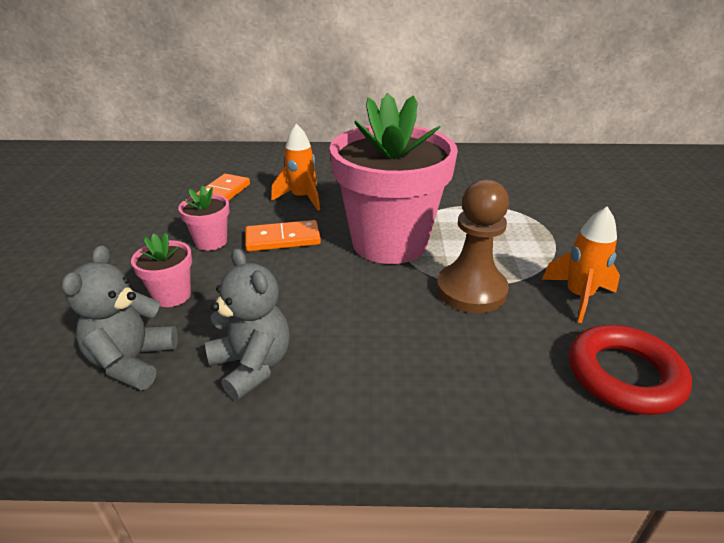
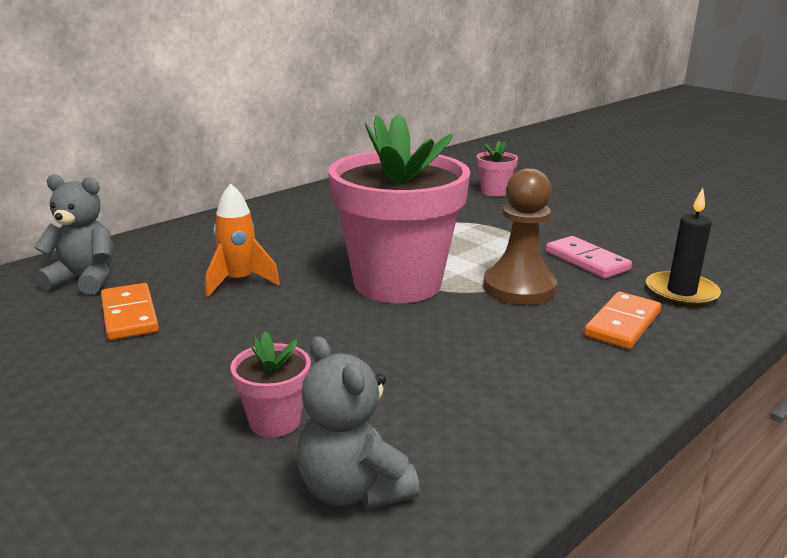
camera: 45 degrees left, 10 degrees down
pink flower pot [178,186,229,251] -> pink flower pot moved to [477,141,518,197]
grey teddy bear [205,248,290,400] -> grey teddy bear moved to [34,175,113,295]
orange domino [245,220,321,252] -> orange domino moved to [584,292,661,349]
orange rocket [542,207,620,323] -> pink domino [546,236,632,279]
red ring [569,325,692,415] -> black candle [646,188,721,307]

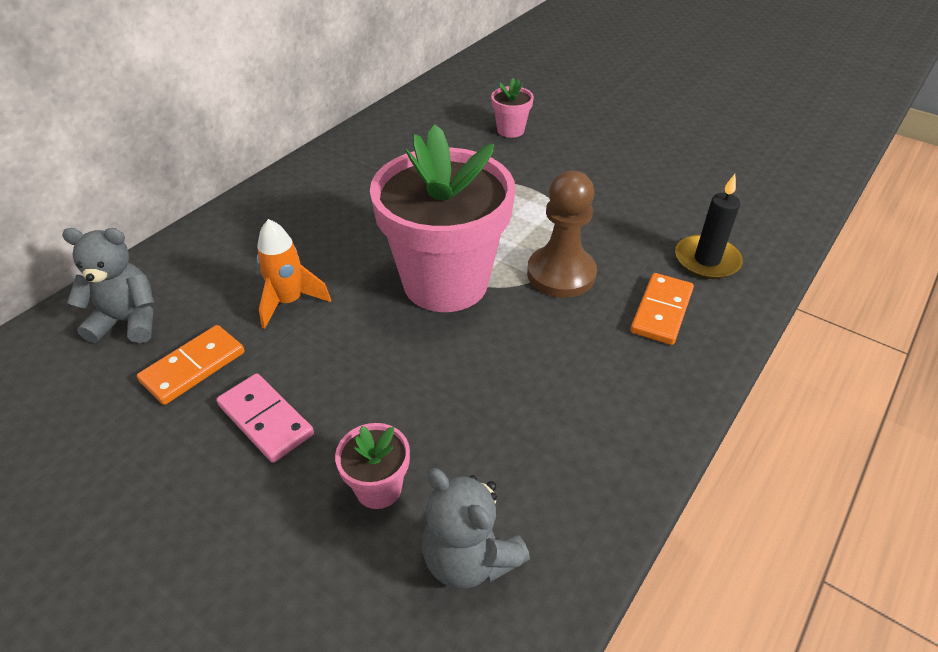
camera: 10 degrees left, 20 degrees up
orange domino [101,283,159,340] -> orange domino turned 75 degrees clockwise [137,325,245,405]
pink domino [546,236,632,279] -> pink domino moved to [216,373,314,463]

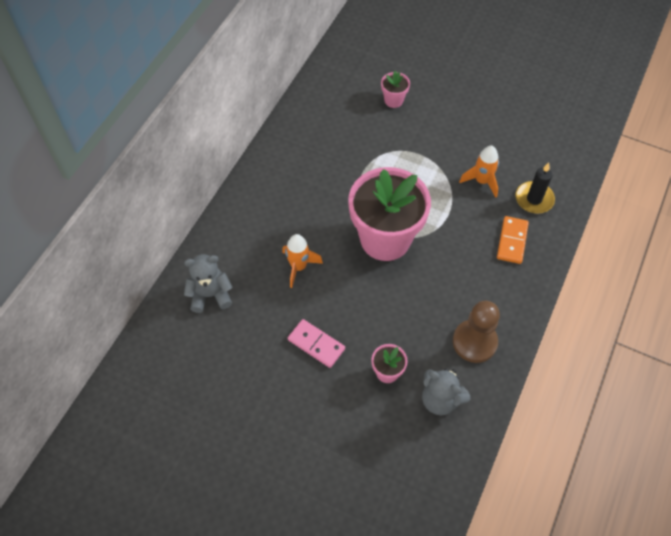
camera: 10 degrees left, 15 degrees up
orange domino [137,325,245,405] -> none
brown pawn [527,170,597,298] -> brown pawn moved to [453,301,500,363]
none -> orange rocket [459,146,499,198]

